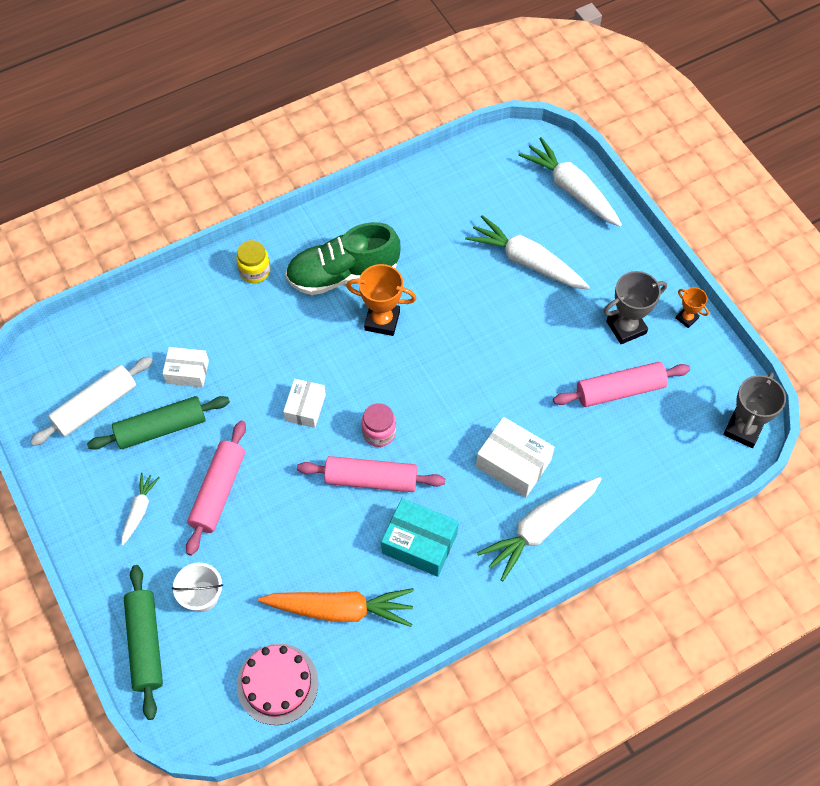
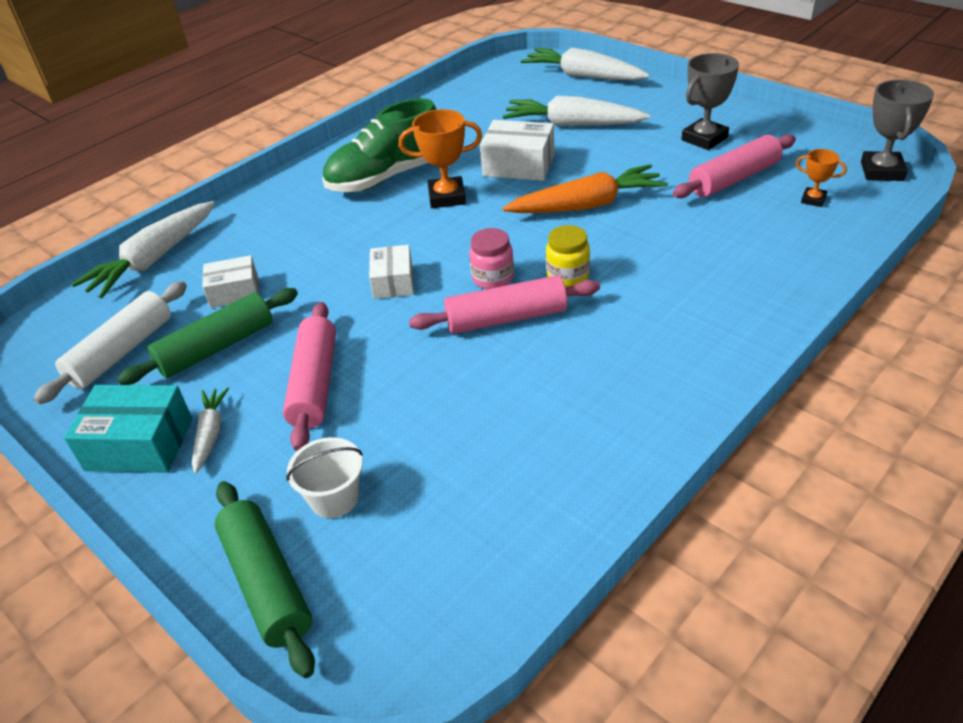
camera: 15 degrees left, 20 degrees down
yellow jar [236,240,270,283] -> yellow jar moved to [546,225,590,287]
pink cake [237,644,319,725] -> none
orange carrot [258,588,414,627] -> orange carrot moved to [503,164,668,213]
turquoise box [381,498,459,577] -> turquoise box moved to [64,385,192,473]
white box [476,417,555,497] -> white box moved to [480,120,554,181]
white carrot [477,477,601,581] -> white carrot moved to [71,201,215,298]
orange trophy [676,287,709,328] -> orange trophy moved to [796,149,847,207]

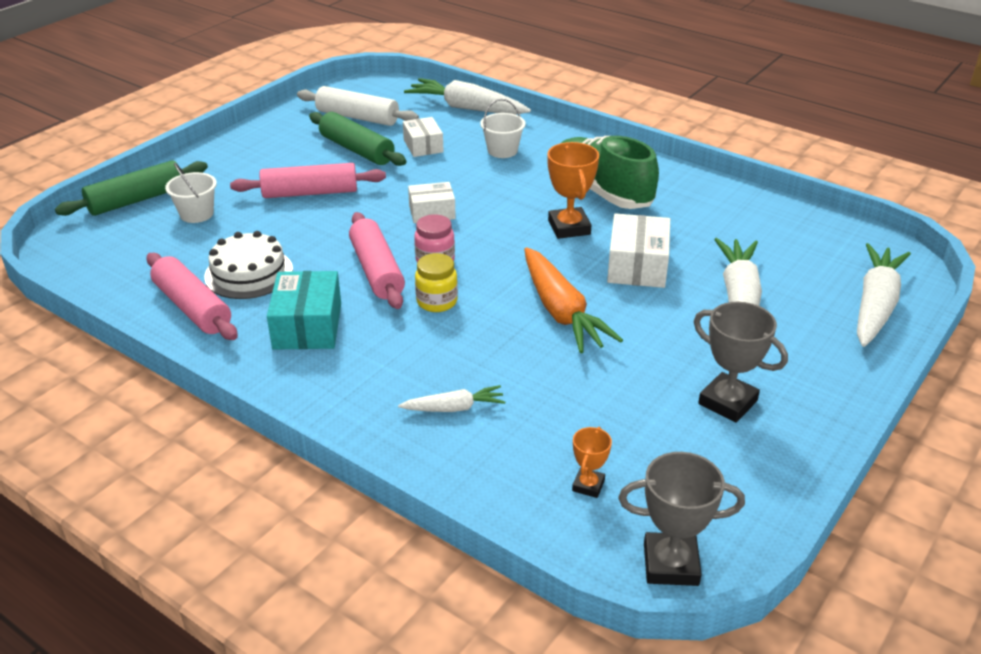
camera: 80 degrees right, 5 degrees down
turquoise box [64,385,192,473] -> turquoise box moved to [267,271,341,350]
white carrot [192,387,229,474] -> white carrot moved to [398,385,505,412]
pink rolling pin [673,135,796,198] -> pink rolling pin moved to [146,253,238,340]
none -> white cake [204,231,293,299]
none -> white bucket [480,99,525,158]

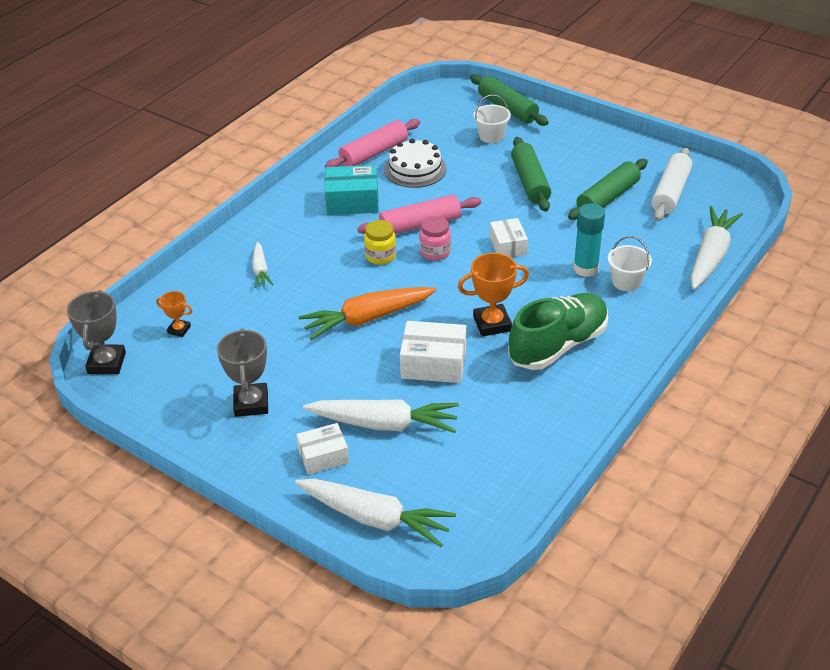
camera: 90 degrees right, 5 degrees up
pink rolling pin [230,163,386,198] -> green rolling pin [511,137,551,212]
white box [403,117,444,157] -> white box moved to [296,423,349,475]
grey trophy [694,302,788,423] -> grey trophy turned 45 degrees counterclockwise [217,328,268,417]
none -> turquoise glue stick [573,203,605,277]

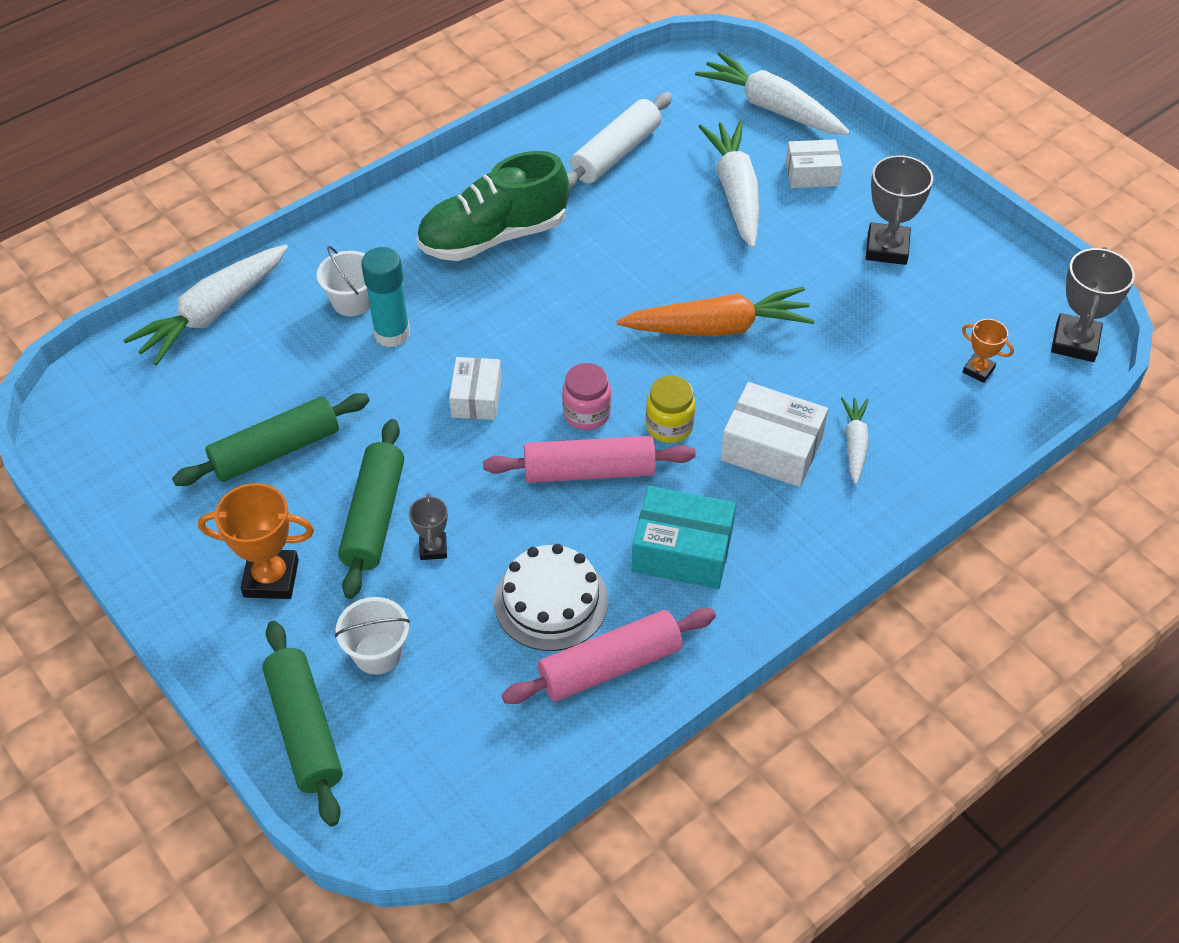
camera: 165 degrees left, 10 degrees up
white carrot [303,399,459,433] -> white carrot turned 60 degrees clockwise [698,121,759,248]
white box [400,321,466,383] -> white box moved to [721,382,828,487]
orange trophy [458,253,529,337] -> orange trophy moved to [198,483,314,599]
white rolling pin [652,147,692,221] -> white rolling pin moved to [567,92,672,190]
none -> grey trophy [409,493,448,560]

